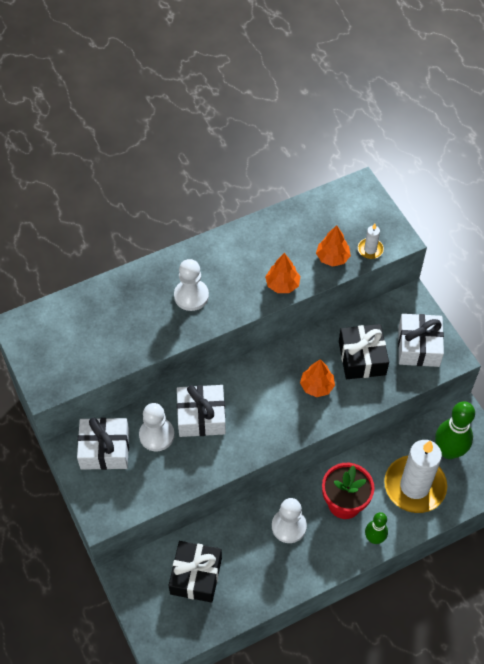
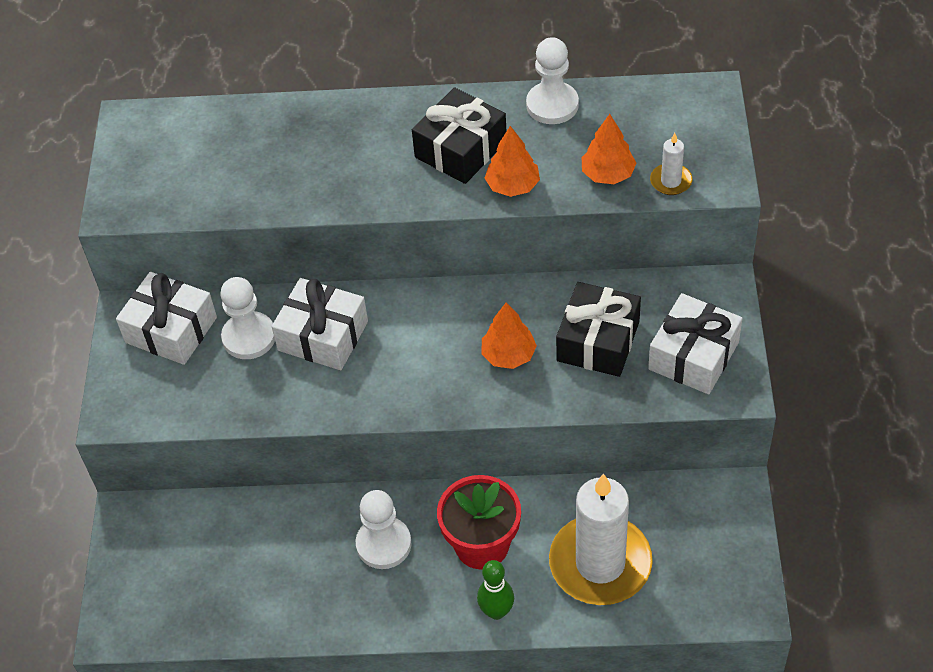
camera: 30 degrees right, 5 degrees down
black gift [169,541,222,603] -> black gift moved to [412,87,506,184]
white pawn [174,259,209,311] -> white pawn moved to [526,37,579,124]
green bowling pin [435,402,475,459] -> none

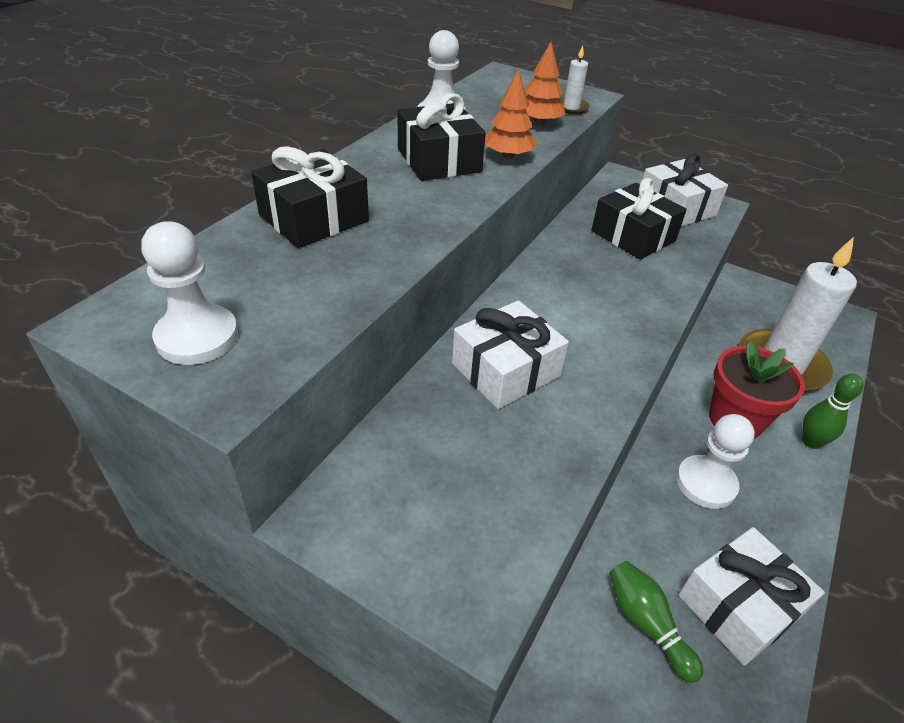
camera: 65 degrees left, 10 degrees down
white gift [116,272,217,365] -> white gift moved to [678,527,825,666]
white pawn [220,277,275,359] -> white pawn moved to [141,221,238,365]
orange tree [481,303,537,369] -> none
none -> black gift [251,146,369,248]
none -> green bowling pin [609,561,703,683]

